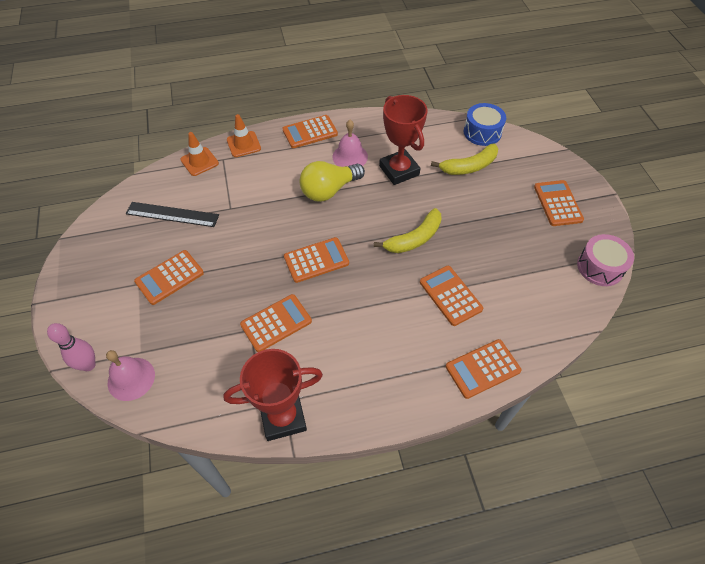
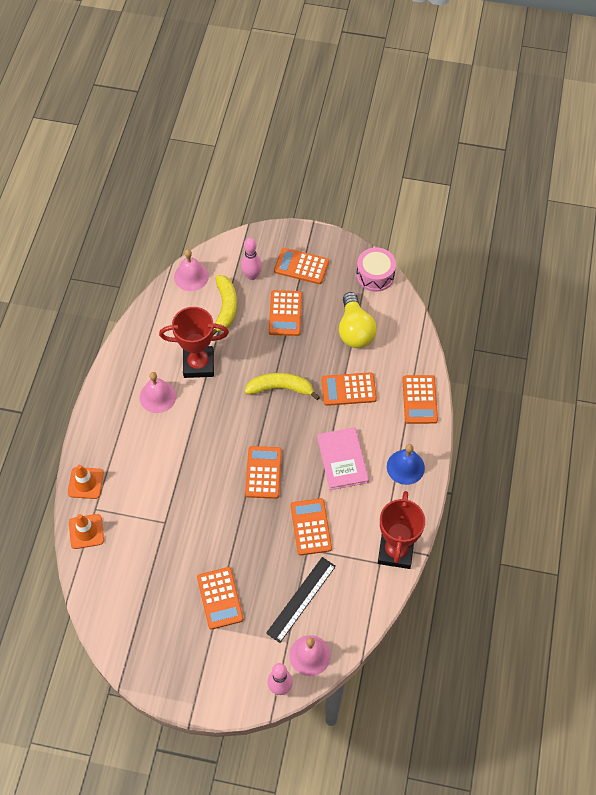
camera: 65 degrees left, 5 degrees up
black ruler [126,202,219,227] -> black ruler moved to [266,557,336,643]
orange calculator [282,115,338,148] -> orange calculator moved to [269,290,302,336]
yellow light bulb [299,161,365,202] -> yellow light bulb moved to [339,292,377,348]
yellow banana [374,208,442,253] -> yellow banana turned 75 degrees counterclockwise [245,373,320,400]
blue drum [464,103,506,146] -> pink bell [174,249,209,291]
none -> pink bowling pin [241,238,262,280]
none -> pink book [317,427,369,490]
none -> blue bell [387,444,425,485]

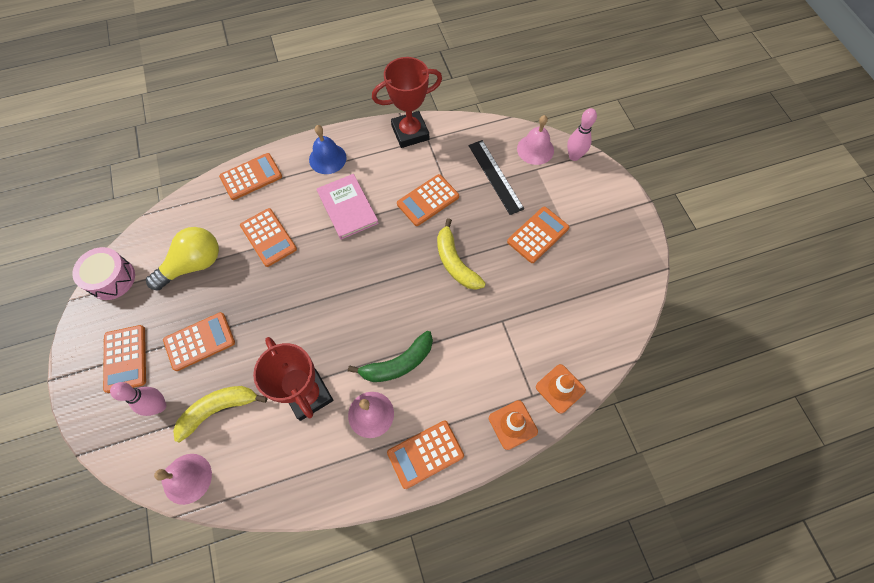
camera: 120 degrees left, 5 degrees up
yellow banana [245,373,320,400] -> yellow banana moved to [437,218,486,290]
orange calculator [245,446,282,499] -> orange calculator moved to [387,420,464,489]
black ruler [266,557,336,643] -> black ruler turned 60 degrees clockwise [468,140,524,215]
pink book [317,427,369,490] -> pink book turned 75 degrees counterclockwise [317,174,379,240]
none -> green banana [348,331,433,382]

